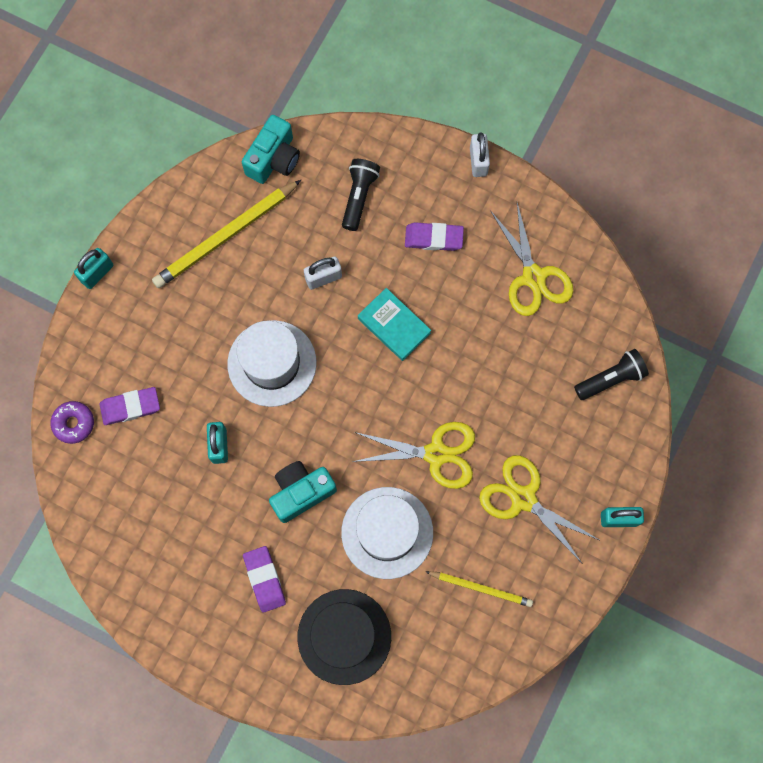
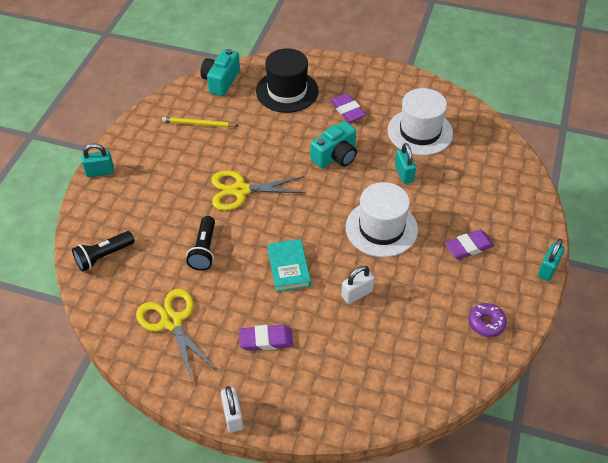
camera: 170 degrees right, 25 degrees down
purple donut [50,401,94,444] -> purple donut moved to [468,303,507,337]
purple eraser [99,387,160,425] -> purple eraser moved to [445,230,495,260]
yellow pencil [152,180,301,288] -> none
turquoise camera [242,115,300,184] -> turquoise camera moved to [200,49,240,96]
white hat [341,487,433,579] -> white hat moved to [388,88,453,156]
black flashlight [342,159,380,231] -> black flashlight moved to [186,216,215,271]
turquoise book [358,288,431,361] -> turquoise book turned 45 degrees clockwise [267,239,311,292]
yellow scissors [479,455,601,563] -> none

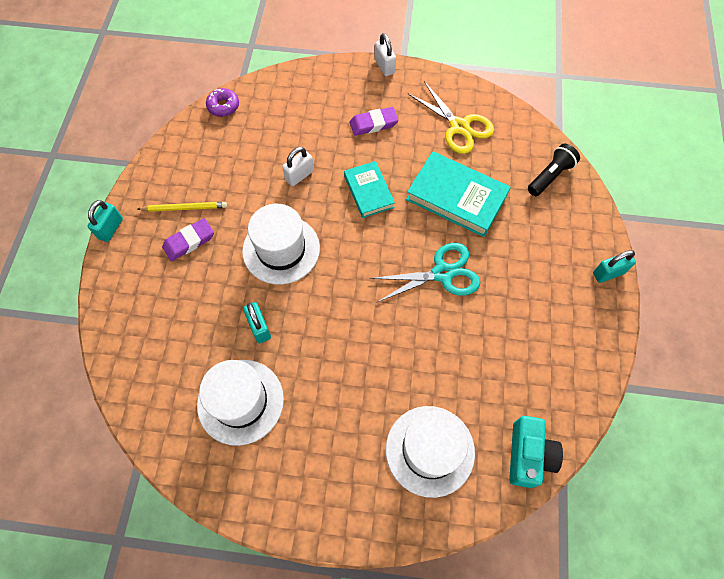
camera: 170 degrees right, 15 degrees up
yellow pencil [162,117,239,127] -> yellow pencil moved to [138,202,227,212]
black flashlight [186,216,215,271] -> turquoise book [406,152,511,237]
yellow scissors [212,170,306,211] -> turquoise scissors [370,243,480,302]
black hat [256,48,318,113] -> white hat [386,406,475,498]
turquoise camera [311,121,357,168] -> none
purple eraser [330,93,366,122] -> none
purple donut [468,303,507,337] -> purple donut moved to [206,88,239,117]

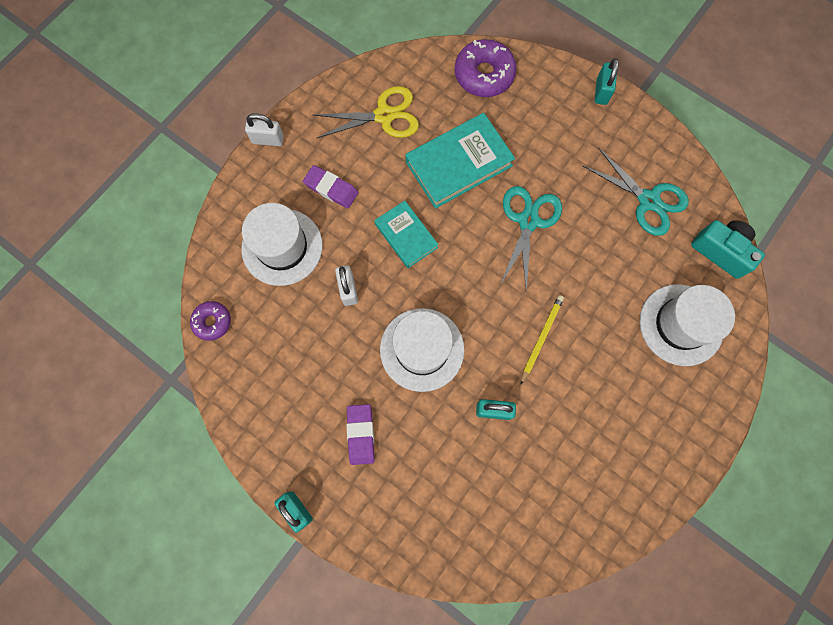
camera: 60 degrees left, 10 degrees up
yellow pencil [138,202,227,212] -> yellow pencil moved to [520,295,564,385]
white hat [197,360,284,446] -> white hat moved to [241,203,323,286]
turquoise book [344,161,395,218] -> turquoise book turned 45 degrees clockwise [374,201,439,268]
purple eraser [350,107,399,136] -> purple eraser turned 75 degrees counterclockwise [303,165,359,208]
black flashlight [528,144,580,196] -> purple donut [455,39,517,97]
none -> turquoise scissors [583,147,689,236]

